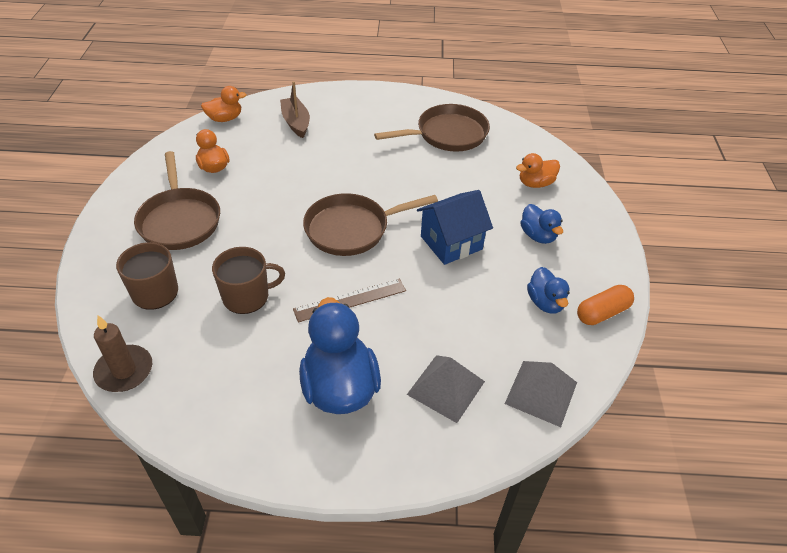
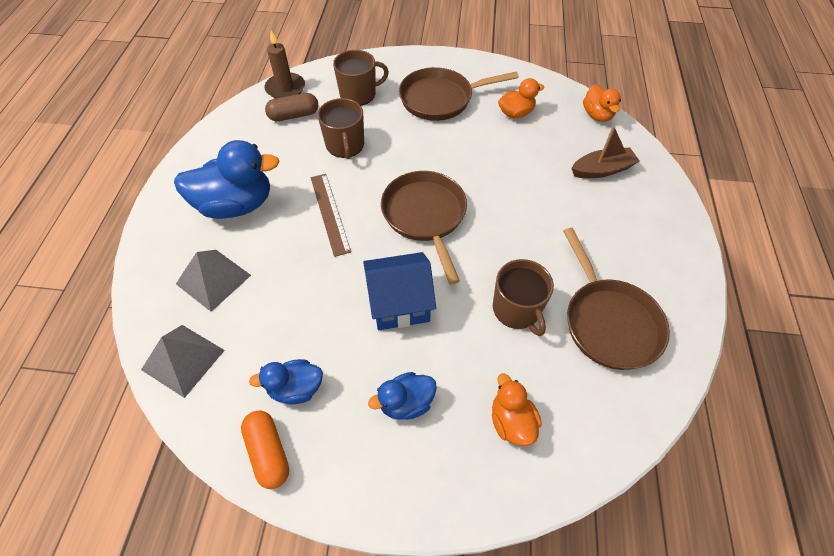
camera: 95 degrees right, 10 degrees up
blue house [417,190,493,265] -> blue house turned 75 degrees counterclockwise [363,252,436,330]
none -> brown capsule [265,93,318,121]
none -> brown mug [493,259,554,336]

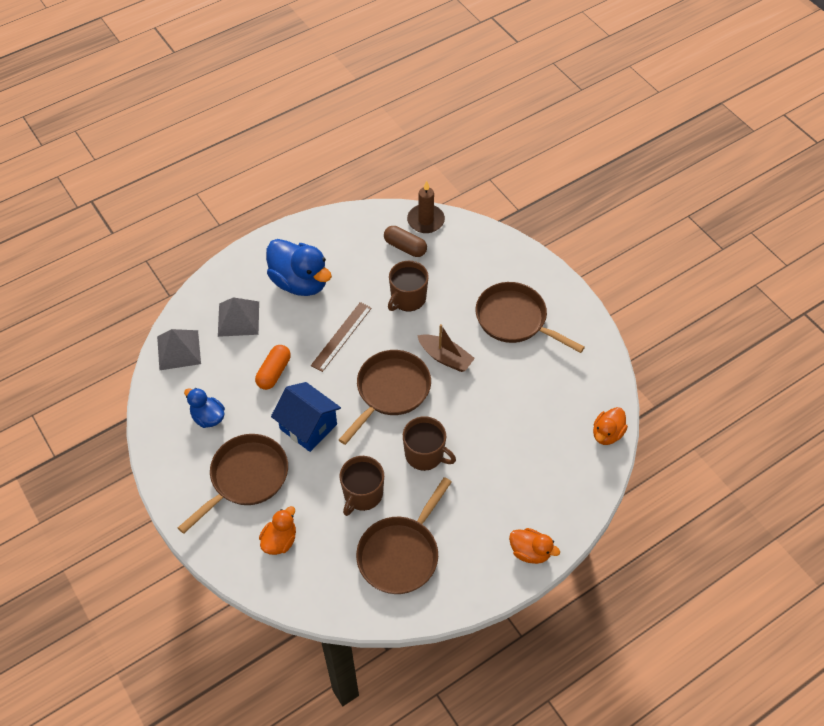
camera: 50 degrees right, 0 degrees up
orange capsule [241,410,289,489] -> orange capsule moved to [255,345,291,390]
brown mug [333,50,389,106] -> brown mug moved to [403,416,456,471]
blue duck [368,372,437,420] -> brown pan [178,434,288,534]
orange duck [498,78,544,118] -> orange duck moved to [509,528,560,564]
brown boat [571,126,639,178] -> brown boat moved to [417,324,475,372]

